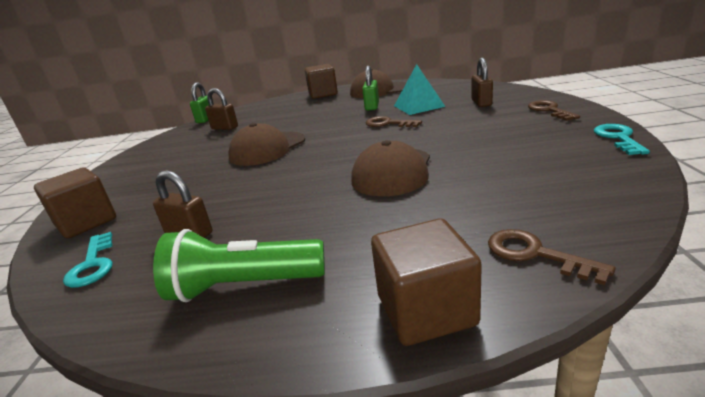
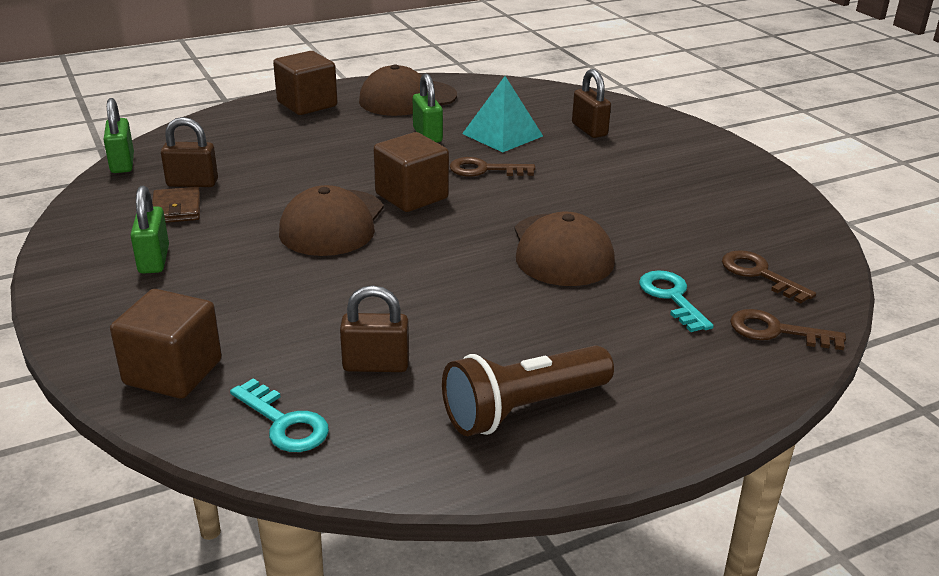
camera: 30 degrees left, 5 degrees up
green flashlight [153,229,325,302] -> brown flashlight [442,345,614,436]
brown cube [371,219,482,346] -> brown cube moved to [373,132,449,212]
brown key [528,100,580,121] -> brown key moved to [722,250,816,304]
turquoise key [594,124,650,155] -> turquoise key moved to [639,270,714,332]
none -> green padlock [130,186,169,274]
none -> brown wallet [152,187,200,223]

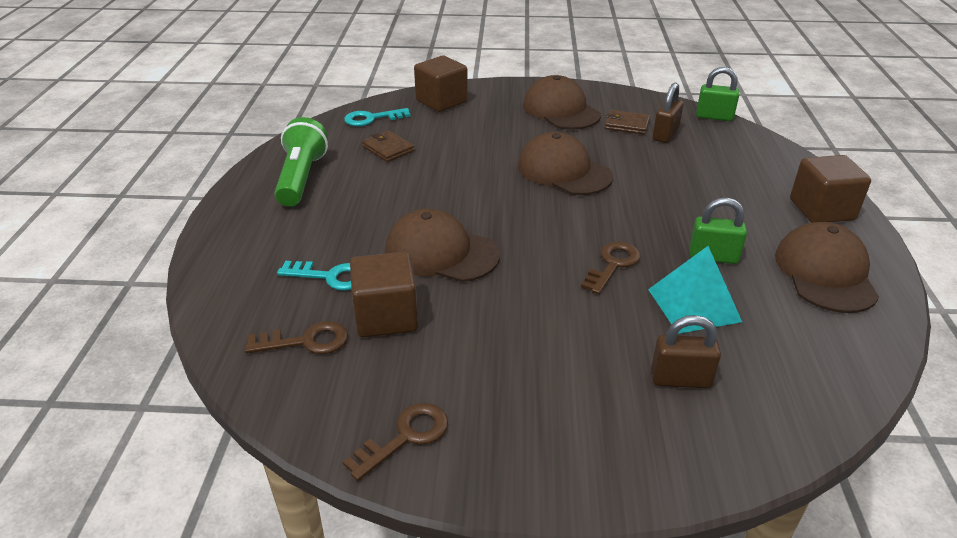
camera: 120 degrees right, 5 degrees up
green padlock [130,186,169,274] -> brown cap [523,75,601,130]
brown padlock [340,285,409,372] -> brown wallet [362,131,414,162]
brown cube [373,132,449,212] -> brown cube moved to [350,252,418,338]
brown flashlight [442,345,614,436] -> green flashlight [275,117,328,207]
brown key [730,309,846,350] -> brown key moved to [343,403,448,481]

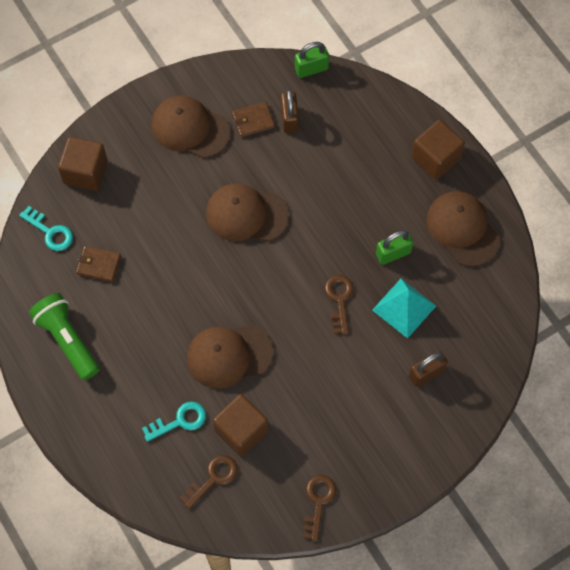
camera: 35 degrees left, 30 degrees up
turquoise key [344,108,411,126] -> turquoise key turned 90 degrees counterclockwise [19,206,73,251]

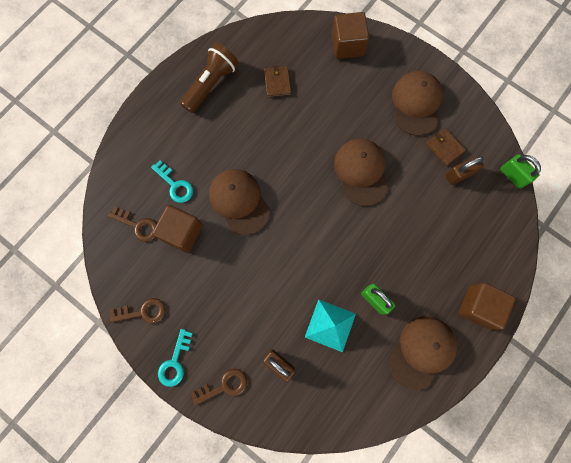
camera: 70 degrees right, 10 degrees up
turquoise key [19,206,73,251] -> turquoise key moved to [158,329,193,387]
green flashlight [29,293,99,380] -> brown flashlight [180,43,239,113]
brown key [325,275,354,334] -> brown key moved to [191,369,247,406]

